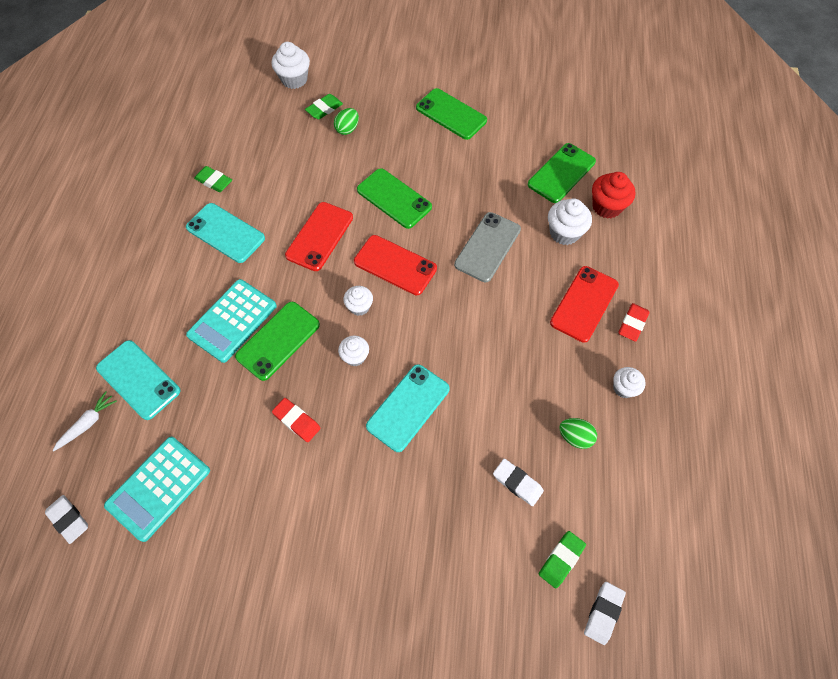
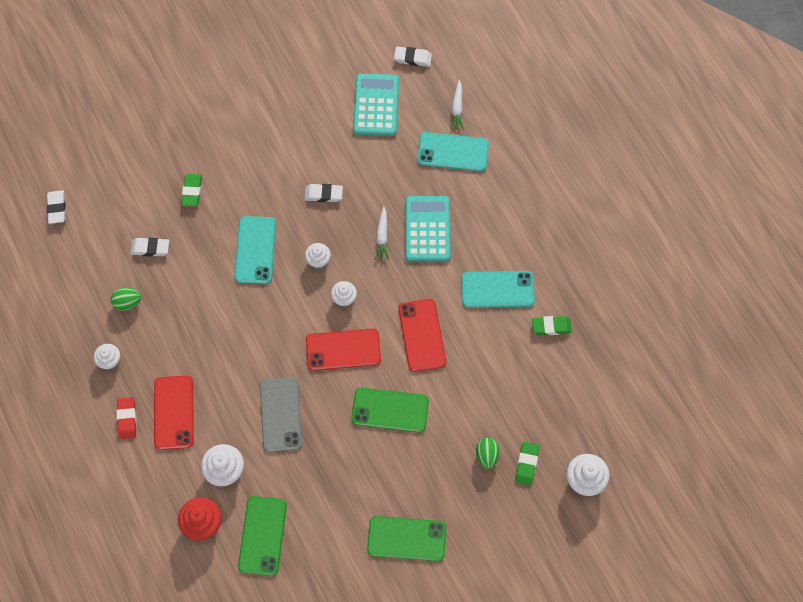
camera: 145 degrees right, 5 degrees up
green phone [235,302,320,381] -> white carrot [375,206,389,260]
red eraser [272,398,321,442] -> white eraser [304,184,343,202]
green eraser [539,531,586,588] -> green eraser moved to [181,174,202,206]

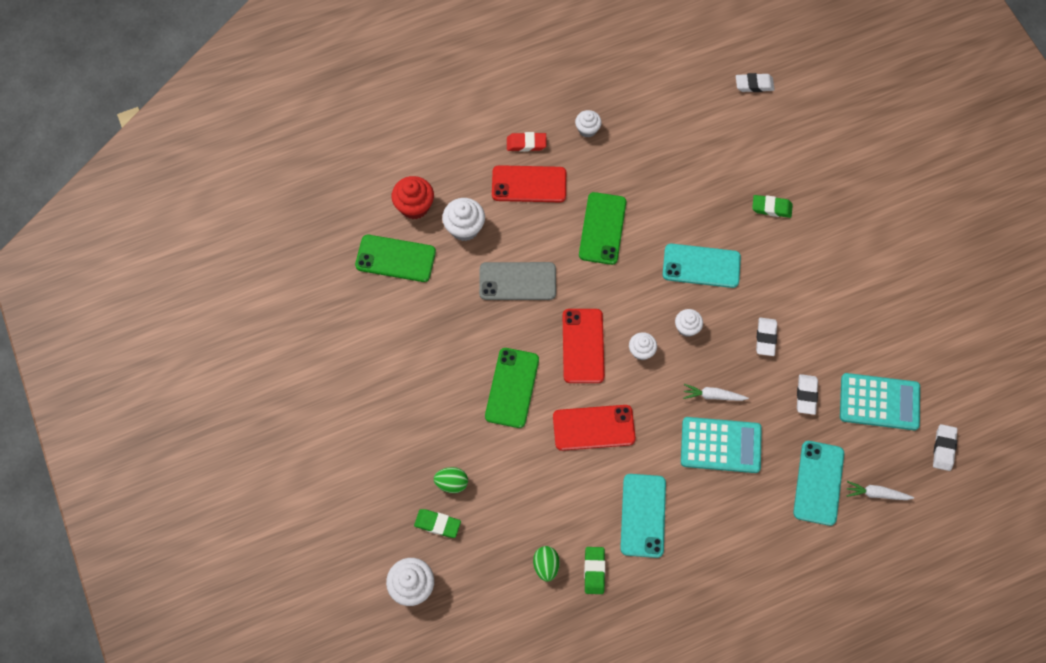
camera: 95 degrees right, 0 degrees up
green egg [110,288,141,311] -> green egg moved to [533,546,560,582]
white eraser [130,238,169,256] -> white eraser moved to [797,374,818,415]
green phone [367,516,446,561] -> green phone moved to [579,192,626,265]

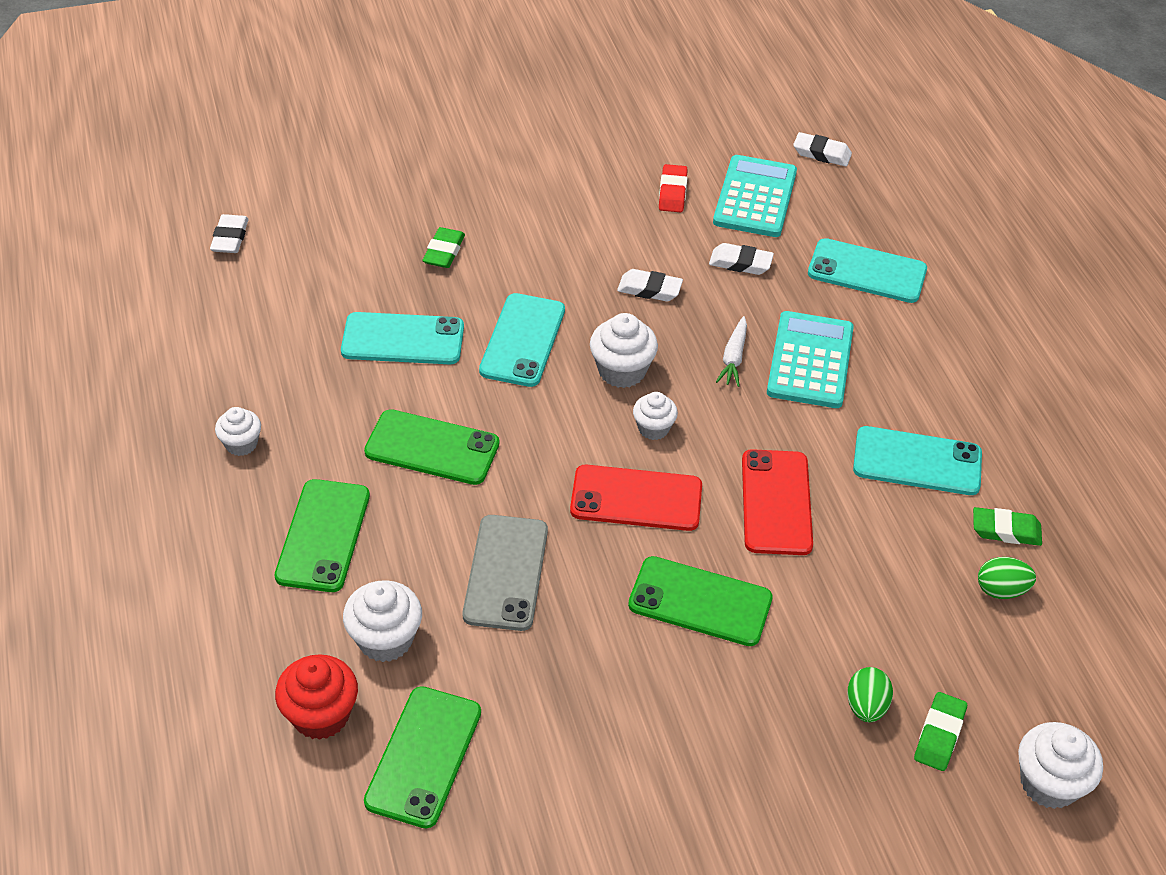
camera: 85 degrees left, 20 degrees down
red phone [492,165,566,202] -> green phone [275,479,370,592]
red eraser [507,132,547,152] -> red eraser moved to [659,164,688,212]
white cupcake [675,309,703,337] -> white cupcake [590,313,658,388], size x1.56
white carrot [846,481,914,500] -> none
none -> turquoise phone [341,312,464,364]

